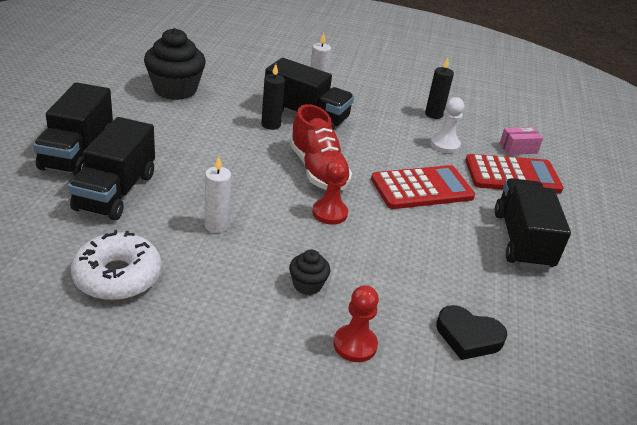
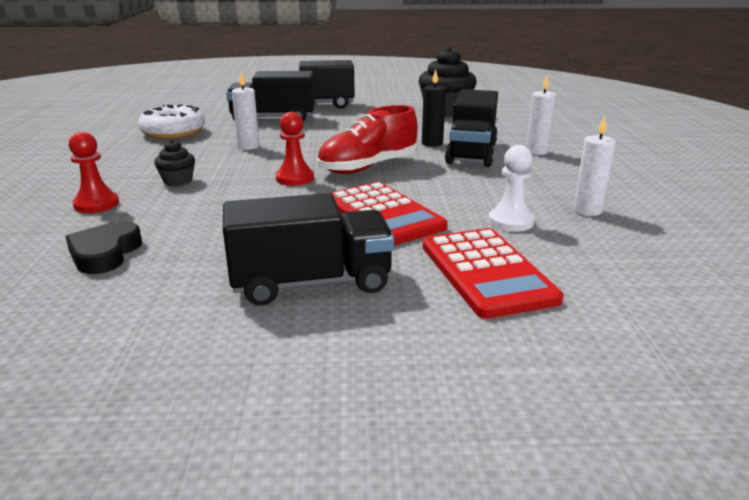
camera: 80 degrees right, 10 degrees down
black candle [425,58,454,119] -> white candle [573,116,616,216]
pink box [499,127,543,155] -> none

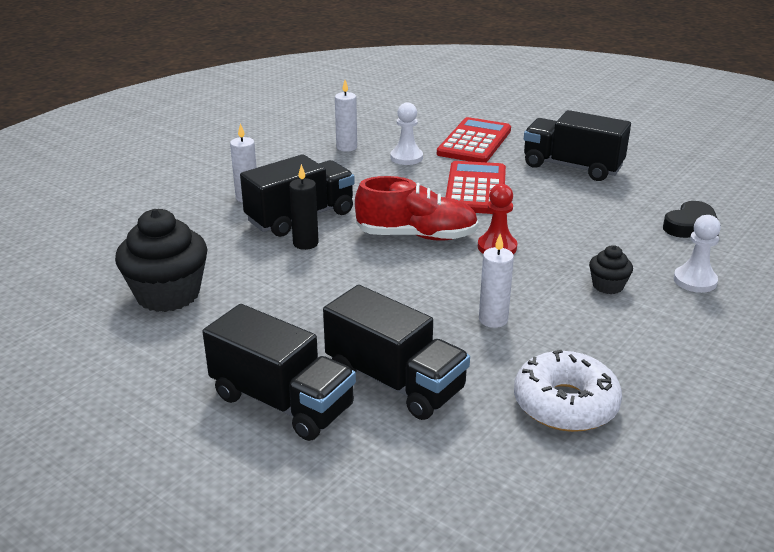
camera: 140 degrees left, 5 degrees up
red pawn [69,132,119,213] -> white pawn [673,215,721,293]

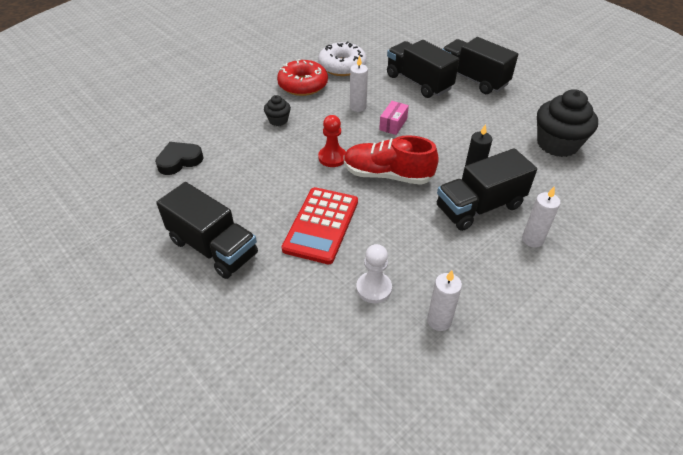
camera: 170 degrees left, 15 degrees up
red calculator [437,117,511,162] -> none
white pawn [673,215,721,293] -> none
none -> red donut [277,59,328,96]
none -> pink box [379,101,409,135]

